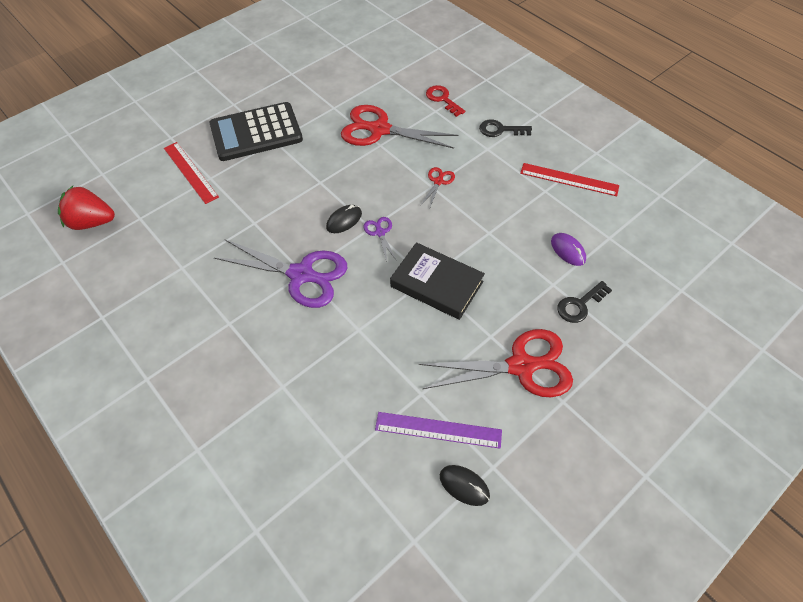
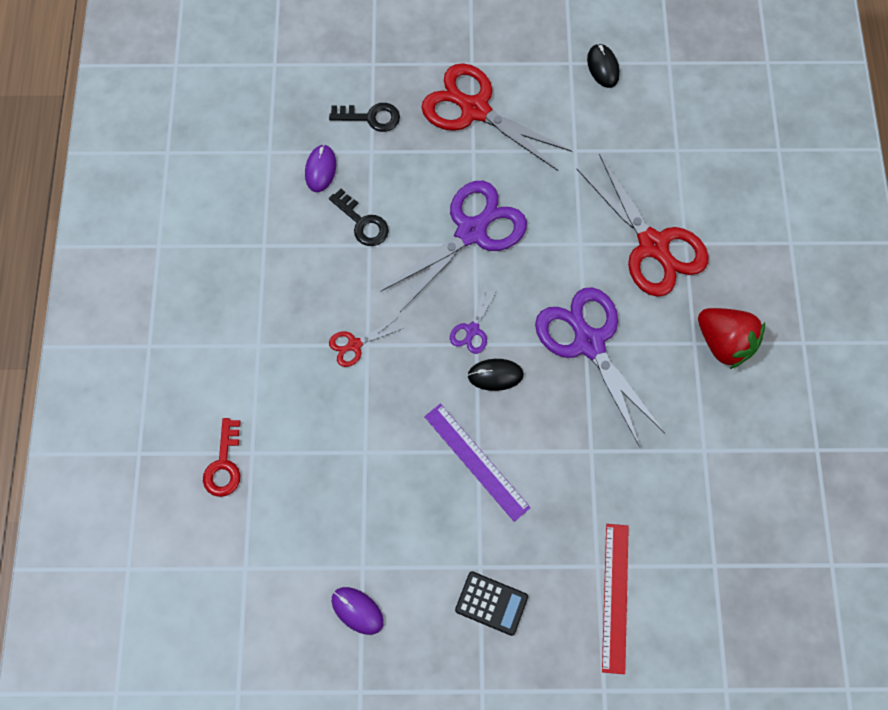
camera: 140 degrees left, 15 degrees up
red strawberry [58,186,115,230] -> red strawberry moved to [698,308,765,369]
black calculator [210,102,303,161] -> black calculator [455,571,528,636], size x0.48
red scissors [341,105,458,149] -> red scissors moved to [577,154,709,297]
purple ruler [375,412,502,449] -> purple ruler moved to [424,404,531,522]
black book [390,242,485,320] -> purple scissors [380,181,527,312]
black key [479,120,532,137] -> black key moved to [329,189,389,246]
red ruler [520,163,619,196] -> none
none -> purple mouse [332,587,384,635]

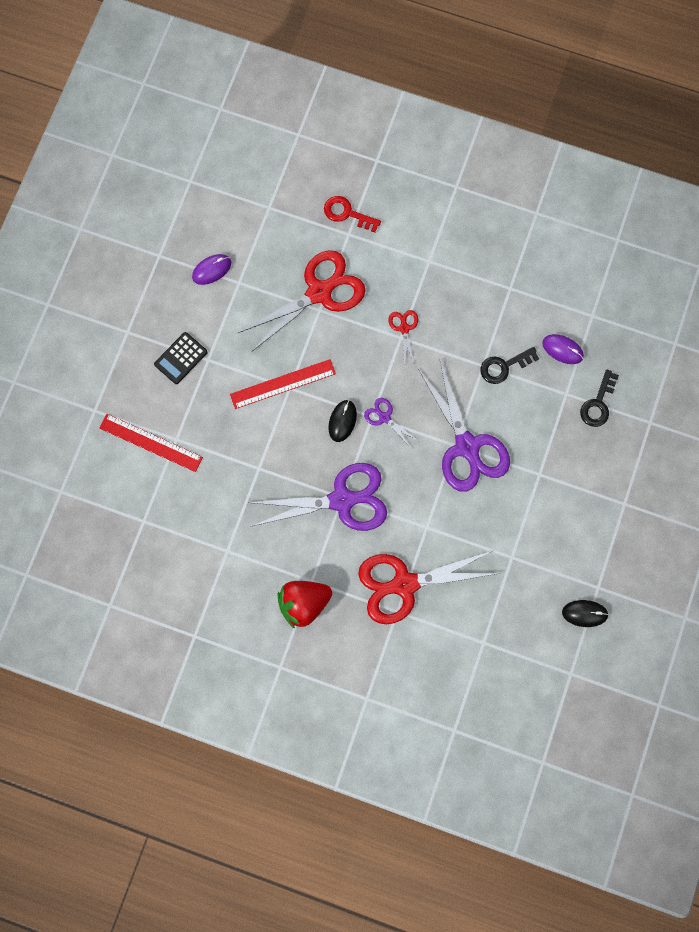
camera: 110 degrees right, 5 degrees up
red scissors [421,63,573,171] -> red scissors moved to [238,250,365,351]
purple ruler [424,404,531,522] -> red ruler [230,359,336,409]

